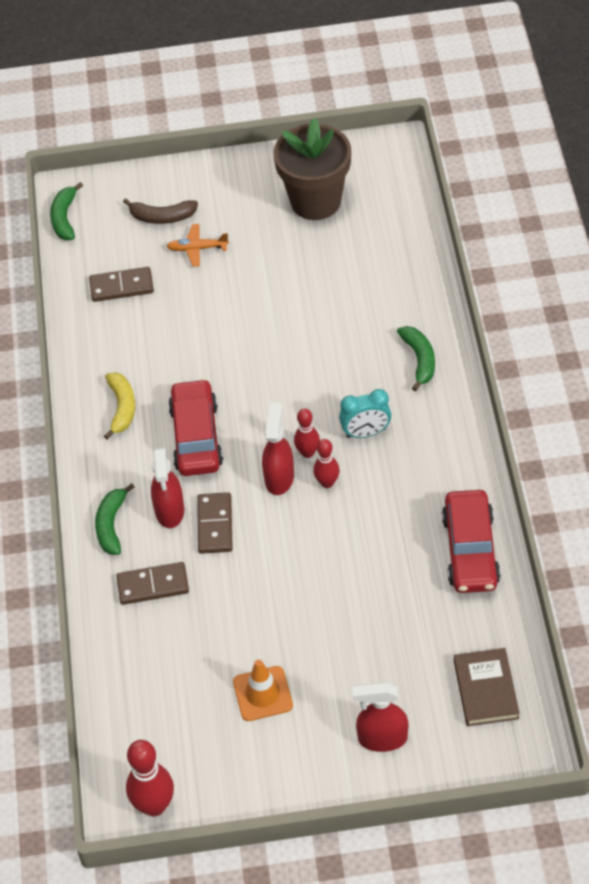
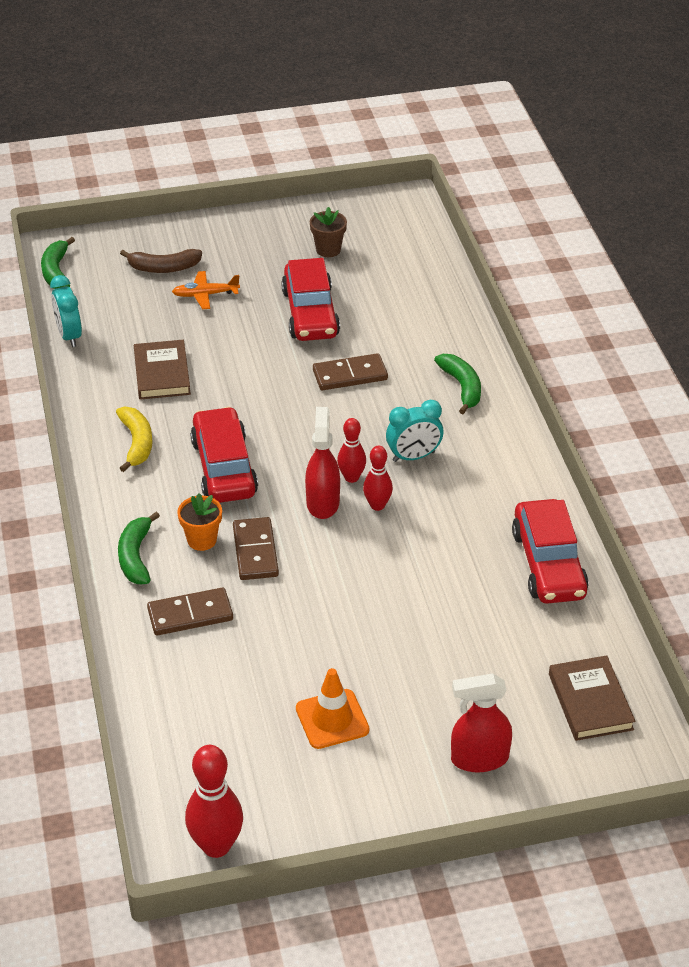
camera: 10 degrees left, 10 degrees down
brown domino [89,267,154,302] -> brown domino moved to [313,353,388,390]
red spray bottle [151,447,184,528] -> orange flower pot [178,493,222,551]
brown flower pot [274,118,351,220] -> brown flower pot [310,207,347,257], size x0.45
none -> turquoise clock [50,275,82,347]
none -> brown book [134,340,191,400]
none -> red car [281,258,340,341]

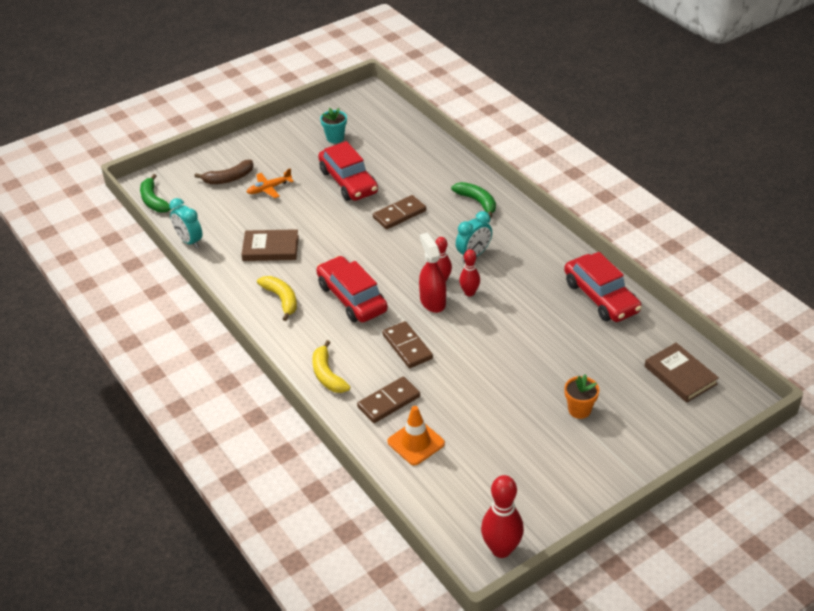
camera: 20 degrees left, 0 degrees up
green banana [118,512,160,584] -> yellow banana [312,340,350,393]
brown book [134,340,191,400] -> brown book turned 60 degrees counterclockwise [241,229,299,261]
orange flower pot [178,493,222,551] -> orange flower pot moved to [565,374,599,419]
orange traffic cone [296,668,370,749] -> orange traffic cone moved to [387,406,445,465]
brown flower pot [310,207,347,257] -> turquoise flower pot [320,108,347,143]
red spray bottle [451,674,512,773] -> none

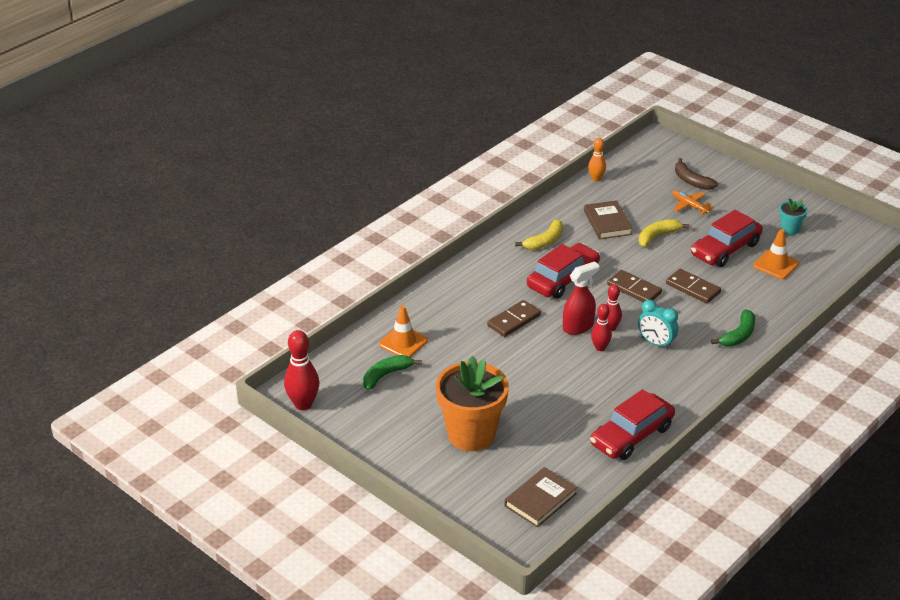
camera: 75 degrees right, 5 degrees down
green banana [140,174,171,212] -> green banana moved to [363,355,422,390]
turquoise clock [169,198,202,248] -> orange bowling pin [588,138,606,181]
yellow banana [312,340,350,393] -> yellow banana moved to [639,219,690,247]
brown domino [357,377,420,423] -> brown domino moved to [607,270,662,302]
orange flower pot [565,374,599,419] -> orange flower pot [436,356,509,451], size x2.20
none -> orange traffic cone [753,229,799,279]

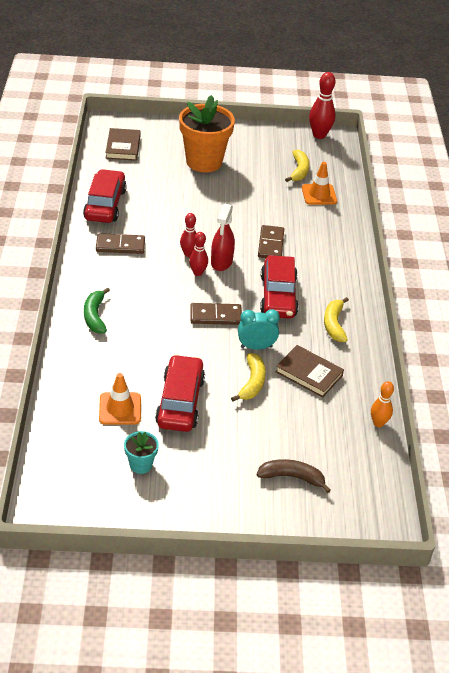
camera: 135 degrees right, 5 degrees up
green banana [363,355,422,390] -> yellow banana [285,150,310,182]
turquoise clock [638,300,679,349] -> turquoise clock moved to [238,309,280,350]
brown domino [666,269,721,303] -> brown domino moved to [96,233,145,254]
orange plane [672,190,714,215] -> none

